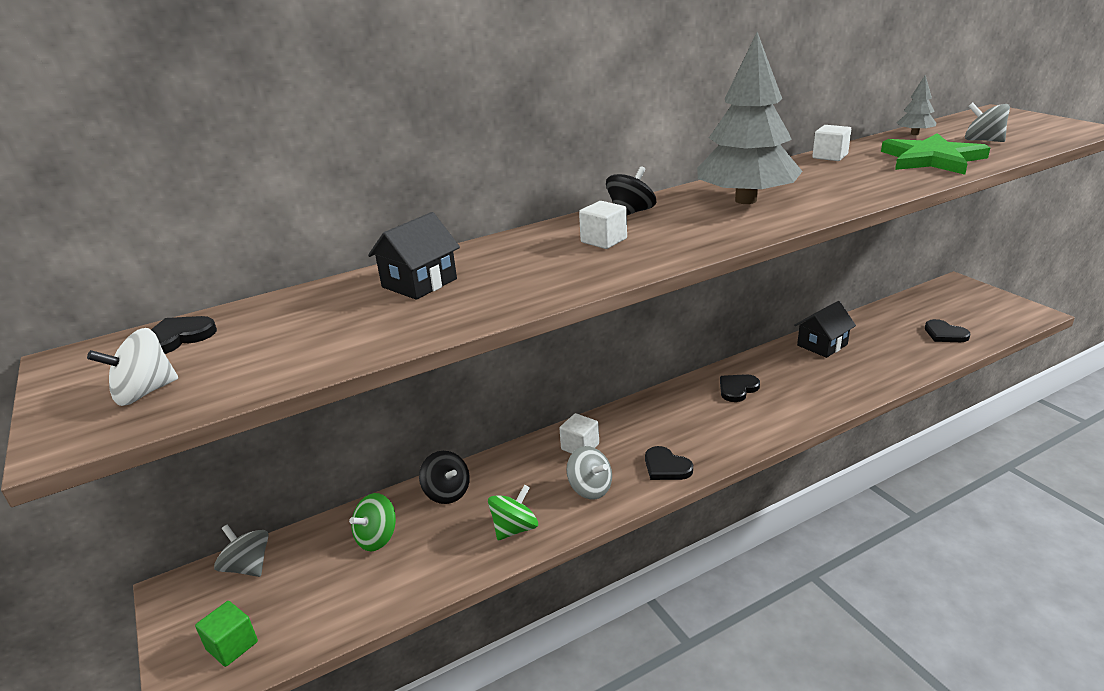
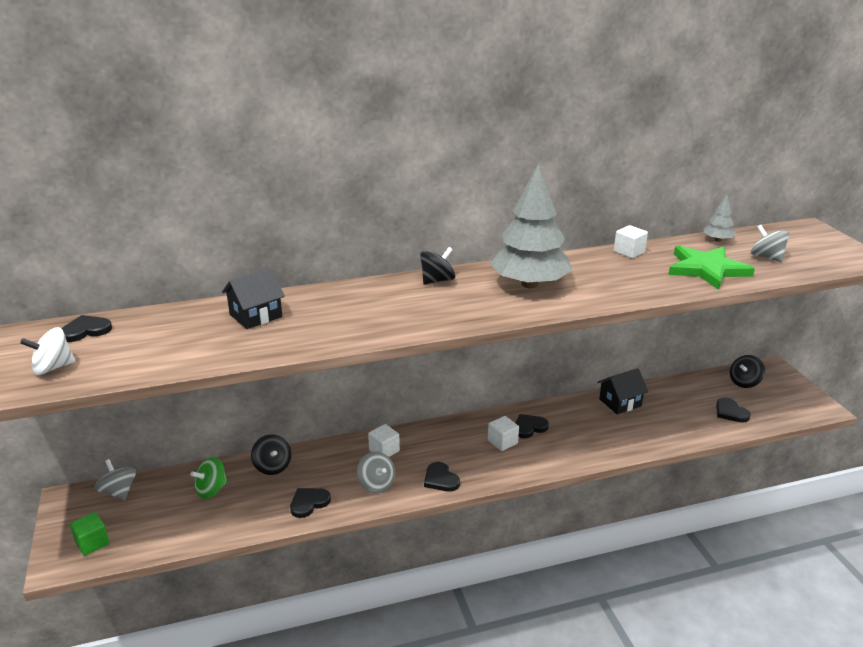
camera: 10 degrees right, 0 degrees up
green spinning top [488,485,538,540] -> black heart [290,488,331,518]
white cube [579,201,627,249] -> white cube moved to [488,416,519,451]
none -> black spinning top [730,355,765,388]

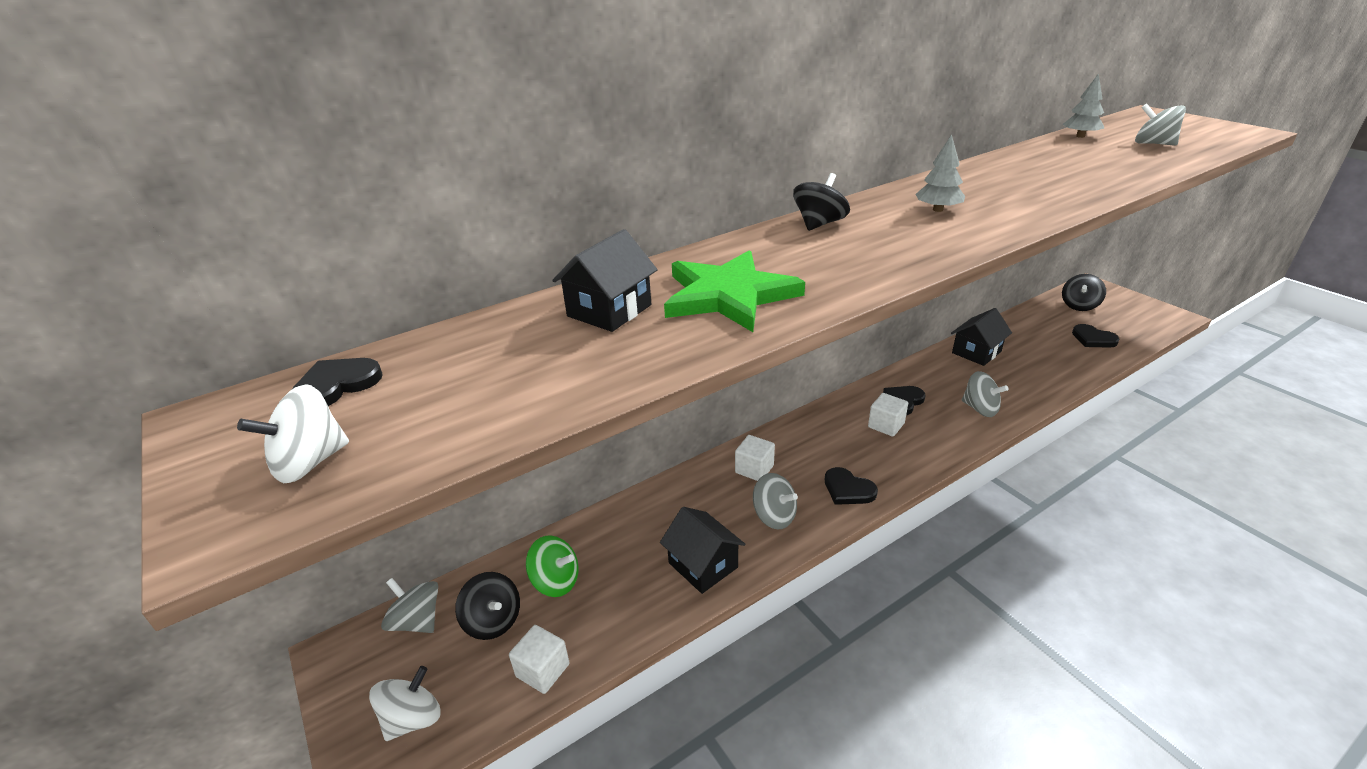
camera: 15 degrees left, 5 degrees up
green cube [70,512,110,556] -> white spinning top [369,666,441,741]
green spinning top [190,457,228,499] -> green spinning top turned 105 degrees counterclockwise [526,536,579,597]
black spinning top [251,434,291,475] -> black spinning top moved to [455,572,520,640]
black heart [290,488,331,518] -> black house [660,507,745,594]
grey tree [490,164,572,288] -> grey tree [915,134,965,212], size x0.44
white cube [614,225,648,258] -> white cube moved to [509,625,569,694]
green star [668,246,755,290] -> green star moved to [664,250,805,332]
none -> grey spinning top [962,371,1008,417]

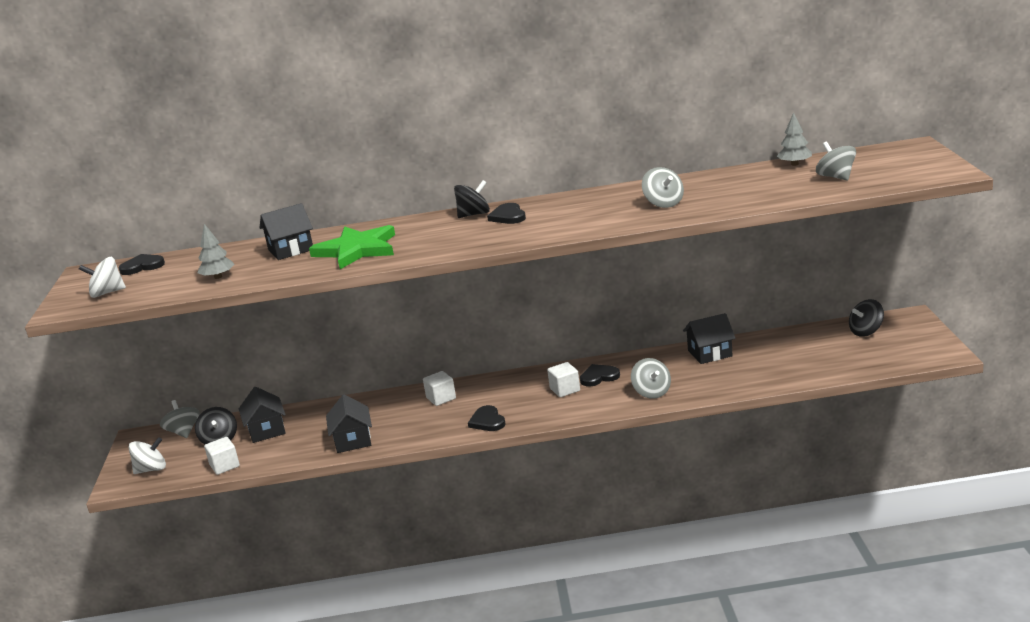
camera: 30 degrees right, 10 degrees down
green spinning top [526,536,579,597] -> black house [239,387,286,443]
grey spinning top [753,473,798,529] -> grey spinning top moved to [642,167,684,208]
grey tree [915,134,965,212] -> grey tree moved to [197,224,235,279]
black heart [1072,324,1119,348] -> black heart moved to [487,203,526,224]

